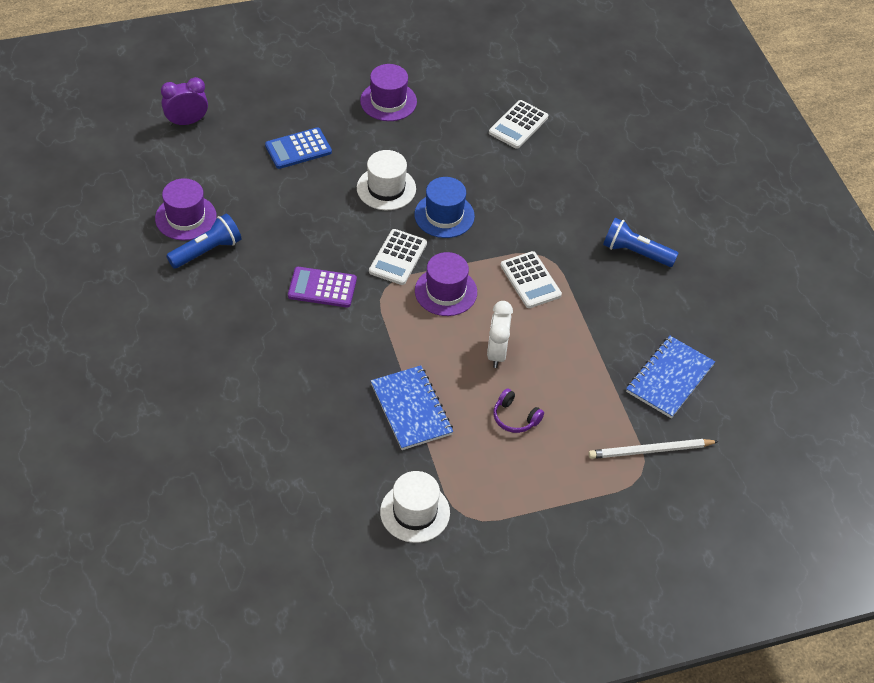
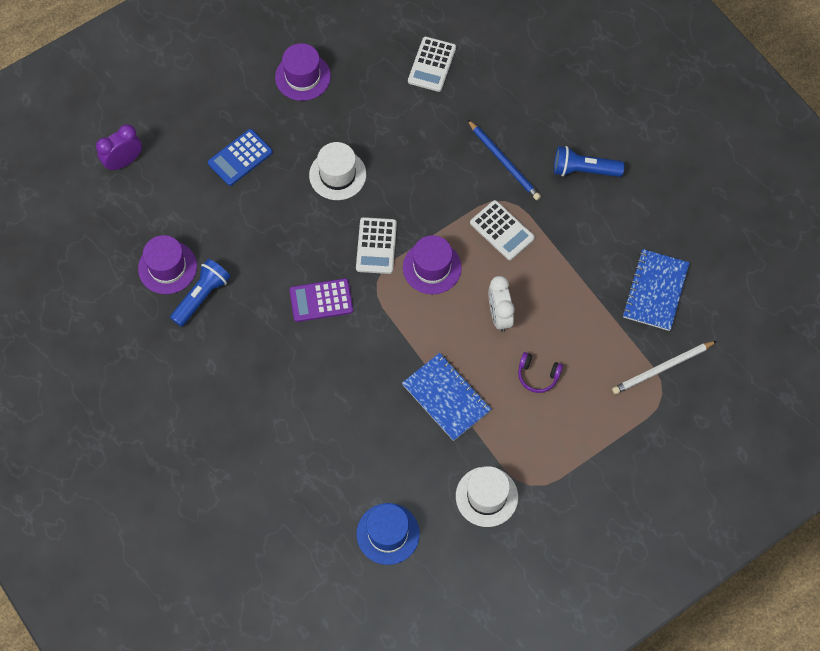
camera: 15 degrees left, 15 degrees up
blue hat [414,177,475,238] -> blue hat moved to [356,503,420,565]
none -> blue pencil [467,119,541,200]

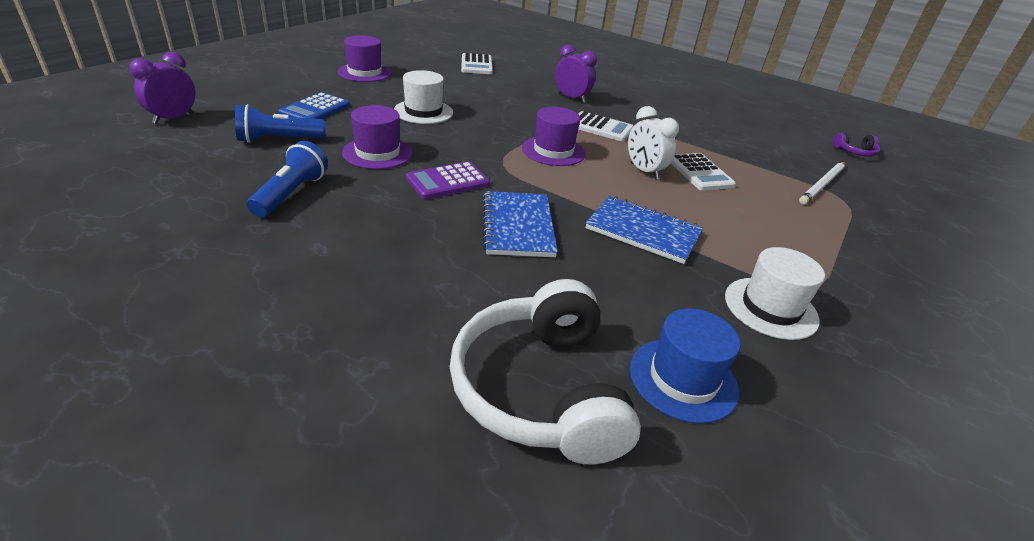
camera: 25 degrees left, 30 degrees down
purple hat [138,235,197,294] -> purple hat moved to [342,105,413,169]
white calculator [356,217,397,274] -> white calculator moved to [671,153,736,191]
blue pencil [467,119,541,200] -> purple clock [555,44,597,103]
purple headphones [518,352,563,393] -> purple headphones moved to [833,133,881,157]
blue flashlight [554,146,625,177] -> blue flashlight moved to [235,104,325,143]
blue notebook [622,249,690,331] -> blue notebook moved to [483,191,558,257]
none -> white headphones [450,279,641,464]

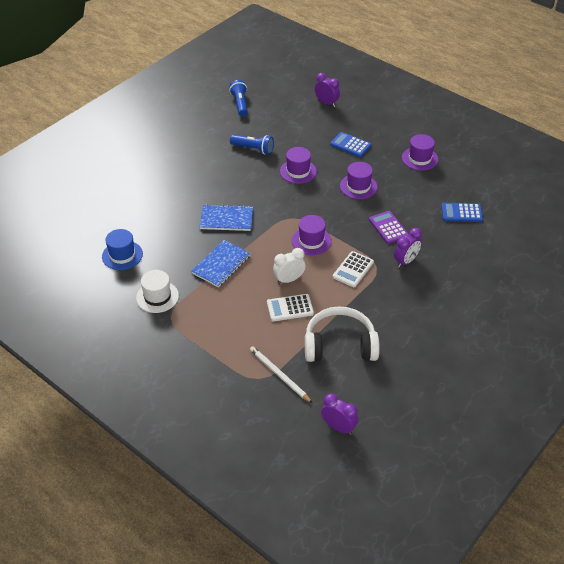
camera: 100 degrees right, 10 degrees up
blue flashlight [235,104,325,143] -> blue flashlight moved to [229,80,248,117]
white hat [394,70,453,124] -> purple hat [340,162,378,199]
purple calculator [406,162,490,199] -> purple calculator moved to [369,211,408,244]
white headphones [450,279,641,464] -> white headphones moved to [305,306,380,362]
white calculator [461,53,493,74] -> blue calculator [441,203,483,222]
purple headphones [833,133,881,157] -> purple clock [321,393,358,435]

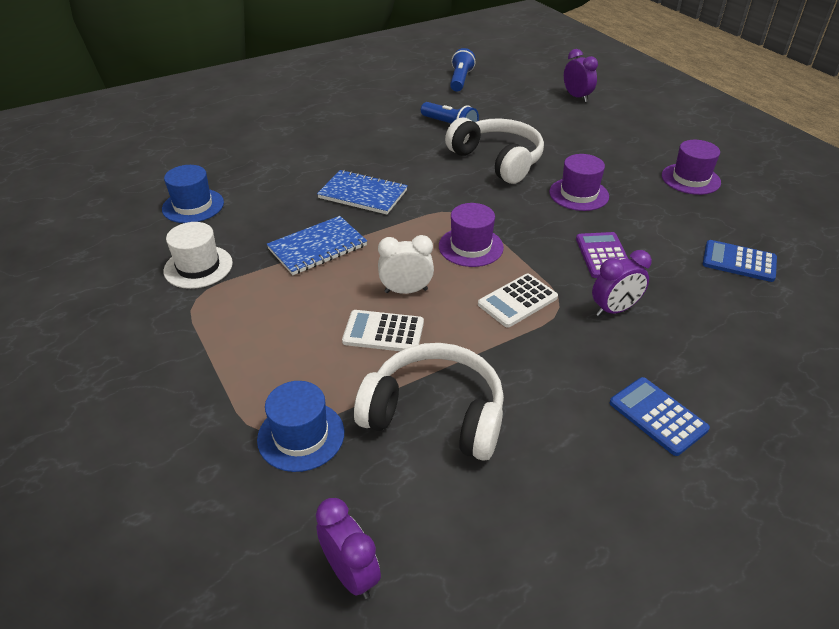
camera: 20 degrees right, 5 degrees down
white pencil [250,346,312,403] -> blue hat [257,381,344,472]
purple hat [280,147,317,184] -> white headphones [445,117,544,184]
blue calculator [330,132,371,157] -> blue calculator moved to [610,377,710,456]

